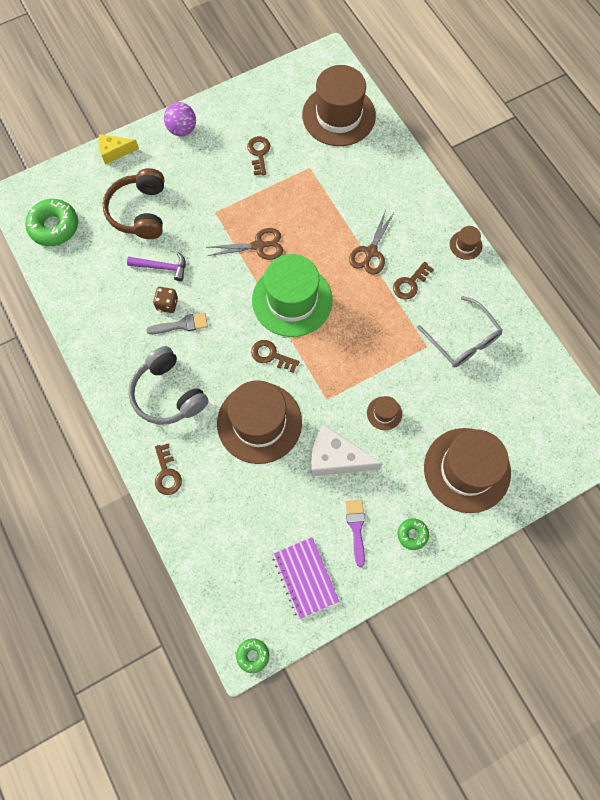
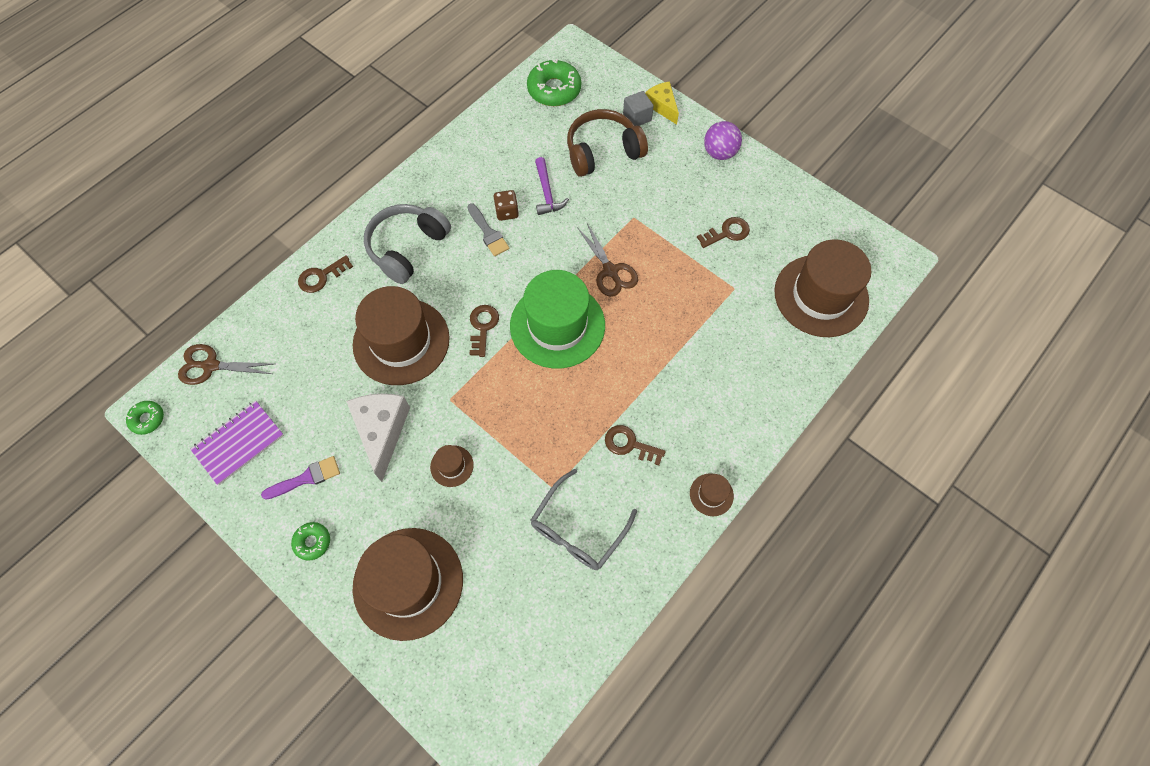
camera: 70 degrees right, 5 degrees down
brown scissors [349,210,395,275] -> brown scissors moved to [178,344,274,385]
none -> grey cube [623,91,654,126]

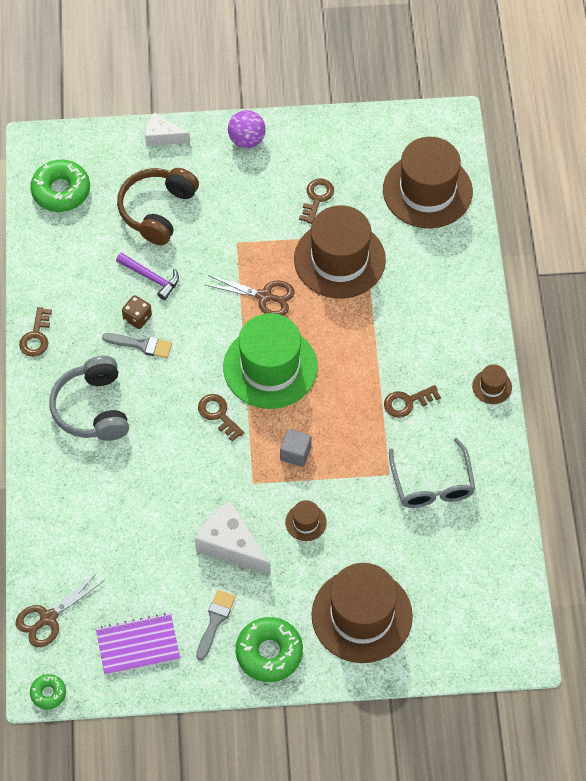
camera: 45 degrees left, 5 degrees down
purple notebook [190,401,284,485] -> purple notebook turned 75 degrees clockwise [96,613,180,675]
purple brush [261,456,340,500] -> grey brush [196,590,236,661]
green donut [291,522,330,561] -> green donut [236,617,303,682], size x1.88
brown key [298,255,353,293] -> brown key moved to [19,307,52,357]
brown hat [353,286,450,385] -> brown hat moved to [294,205,386,299]
grey cube [623,91,654,126] -> grey cube moved to [280,429,311,467]
yellow cheese [645,81,679,124] -> white cheese [145,112,190,146]

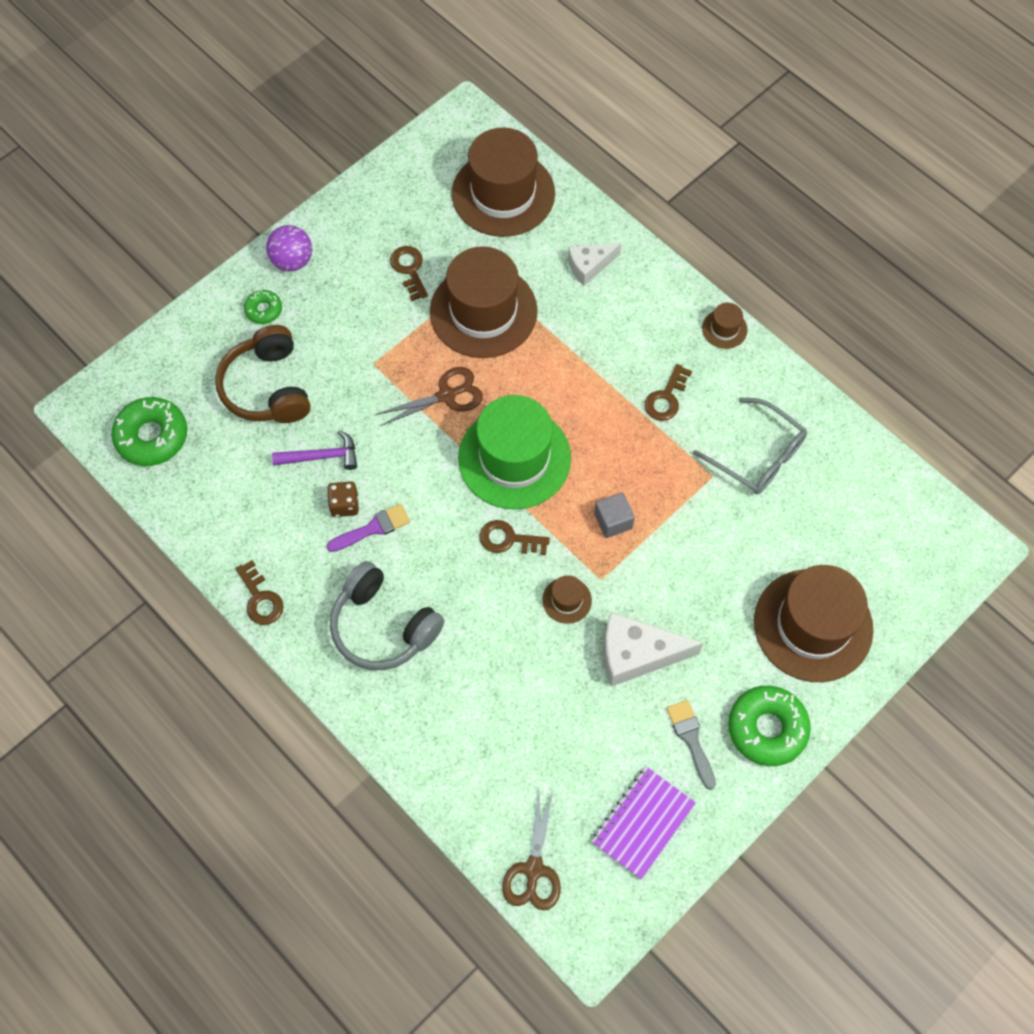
camera: 40 degrees left, 5 degrees up
green donut [30,674,66,709] -> green donut moved to [244,289,282,324]
grey brush [102,333,172,358] -> purple brush [326,504,410,552]
white cheese [145,112,190,146] -> white cheese moved to [568,243,622,286]
brown hat [285,500,327,541] -> brown hat moved to [542,575,592,624]

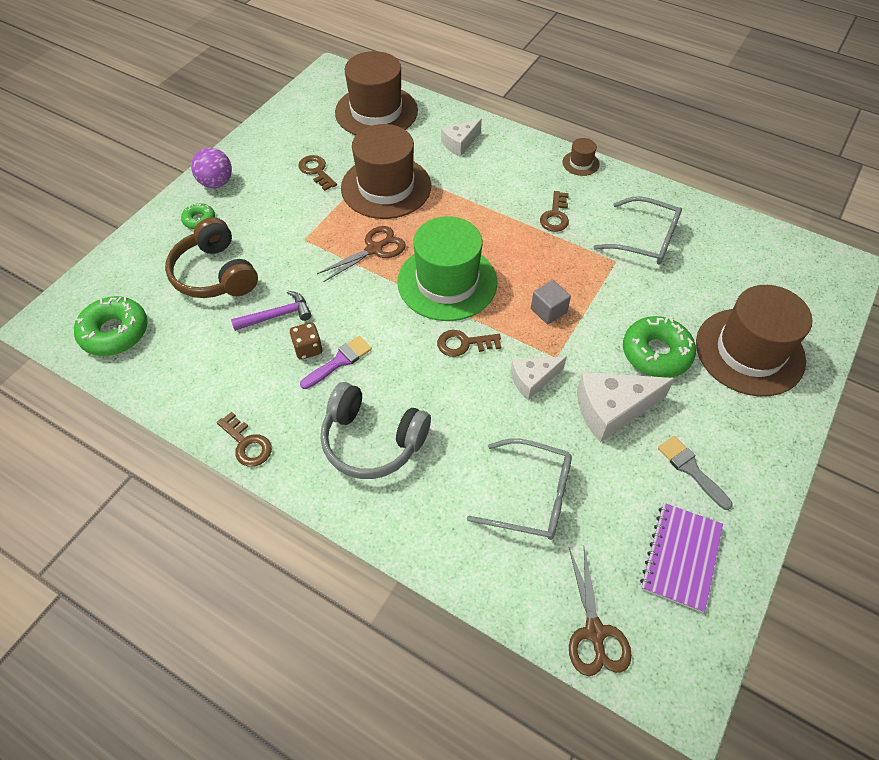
camera: 15 degrees left, 10 degrees down
brown hat [542,575,592,624] -> white cheese [510,356,567,400]
green donut [728,686,811,766] -> green donut moved to [623,316,696,378]
none -> grey glasses [467,438,572,540]

